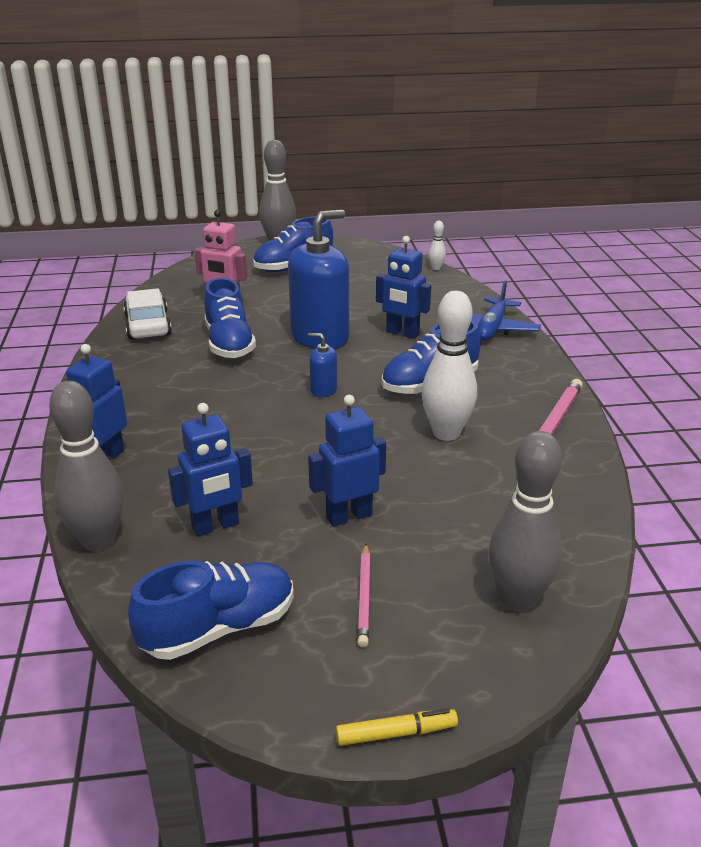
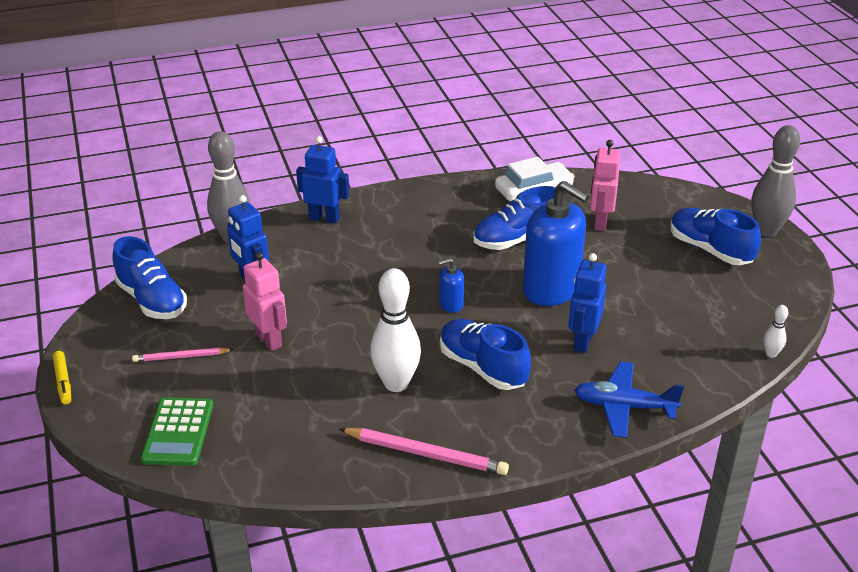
camera: 80 degrees right, 5 degrees up
blue soap dispenser [308,333,337,397] -> blue soap dispenser turned 120 degrees counterclockwise [438,258,464,313]
blue robot [308,395,386,527] -> pink robot [243,252,287,351]
grey bowling pin [488,431,562,612] -> green calculator [141,397,213,466]

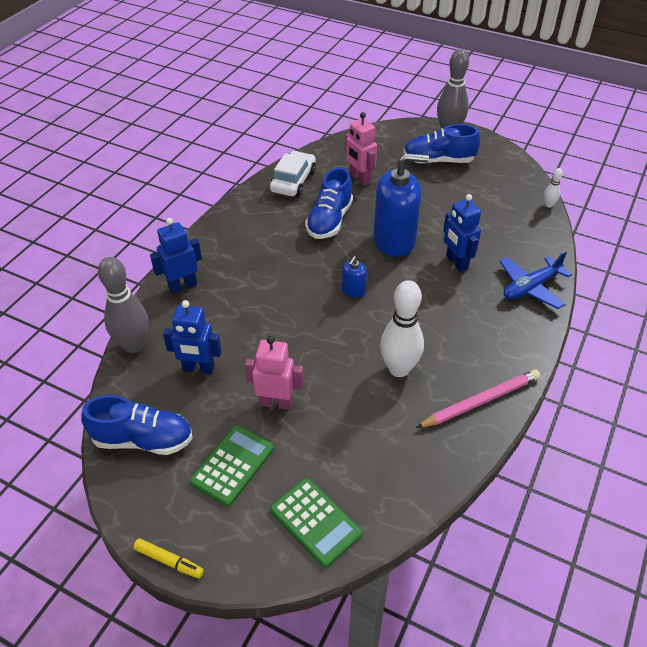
camera: 45 degrees left, 10 degrees up
pink pencil [132,347,234,362] -> green calculator [189,425,274,506]
blue shoe [440,319,531,390] -> none

